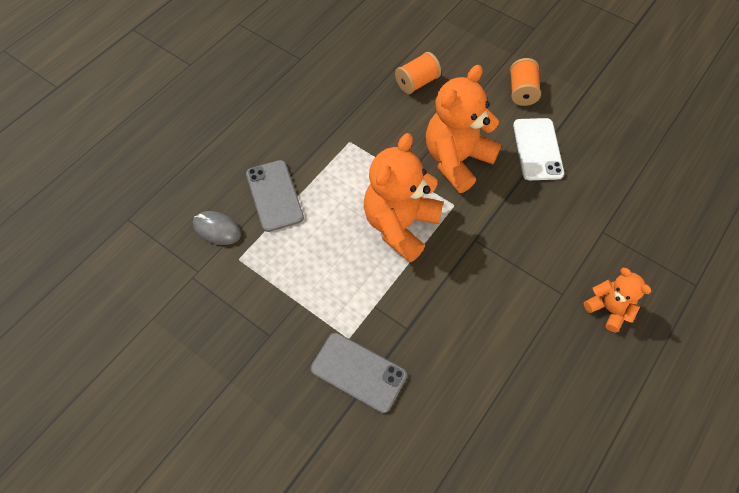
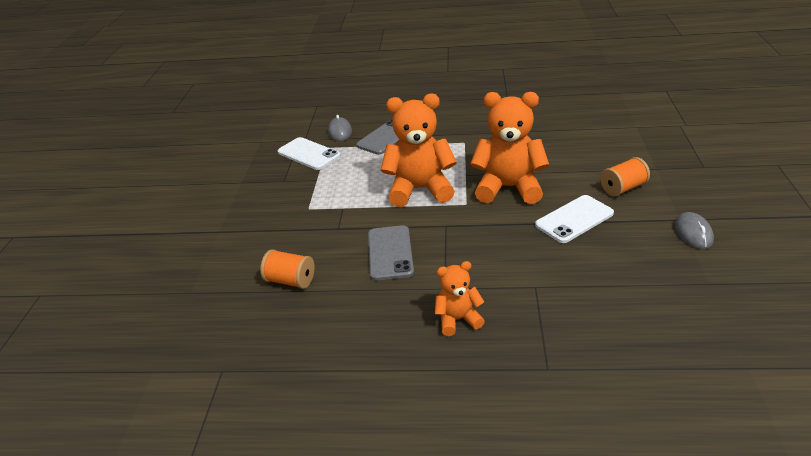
camera: 60 degrees right, 25 degrees down
grey phone [311,333,407,413] -> grey phone moved to [368,225,414,281]
orange spool [395,52,441,94] -> orange spool moved to [260,249,315,289]
orange teddy bear [584,268,652,333] -> orange teddy bear turned 120 degrees counterclockwise [435,261,485,336]
none -> white phone [278,137,341,170]
none -> grey mouse [674,212,714,249]

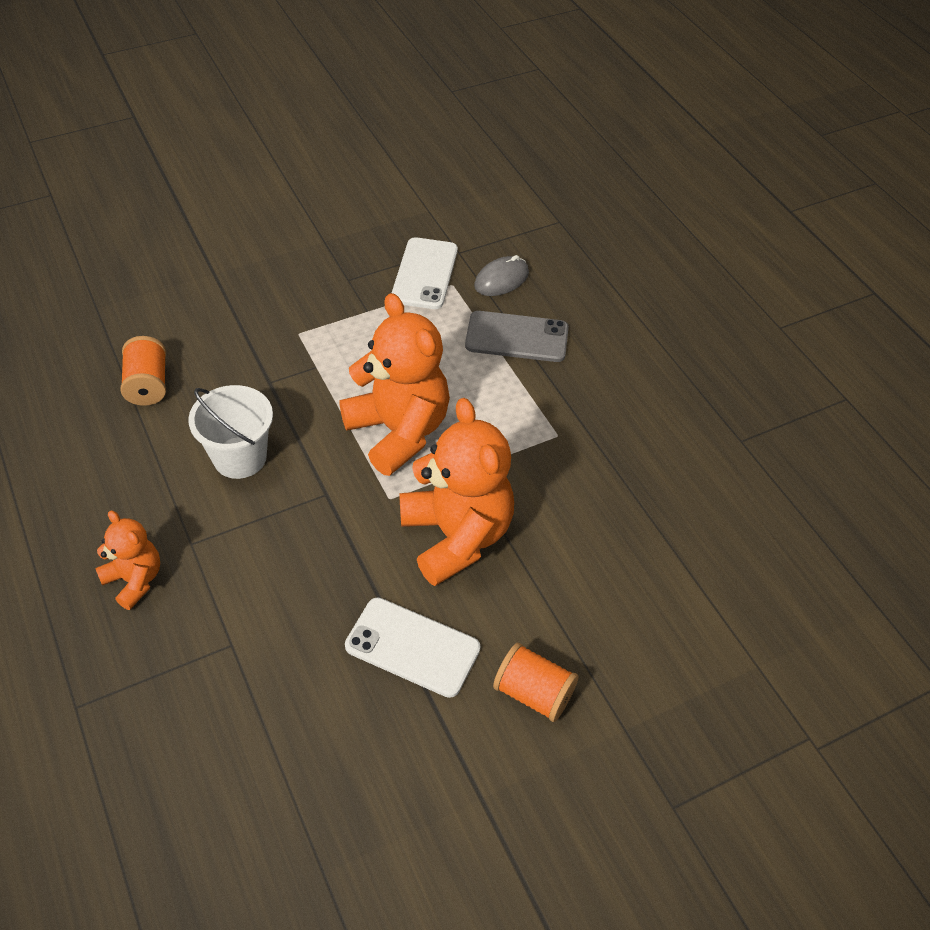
camera: 55 degrees right, 15 degrees up
grey phone [368,225,414,281] -> white bucket [188,385,273,479]
grey mouse [674,212,714,249] -> none

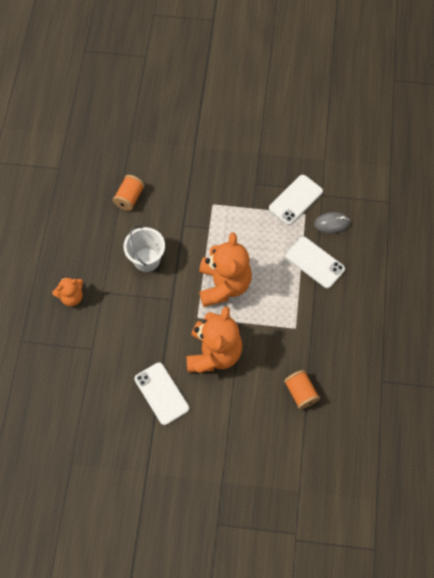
camera: 35 degrees right, 15 degrees up
orange teddy bear [95,510,160,610] -> orange teddy bear turned 75 degrees clockwise [52,276,83,306]
grey phone [465,311,569,362] -> white phone [286,237,345,288]
orange spool [493,643,578,722] -> orange spool moved to [284,370,320,409]

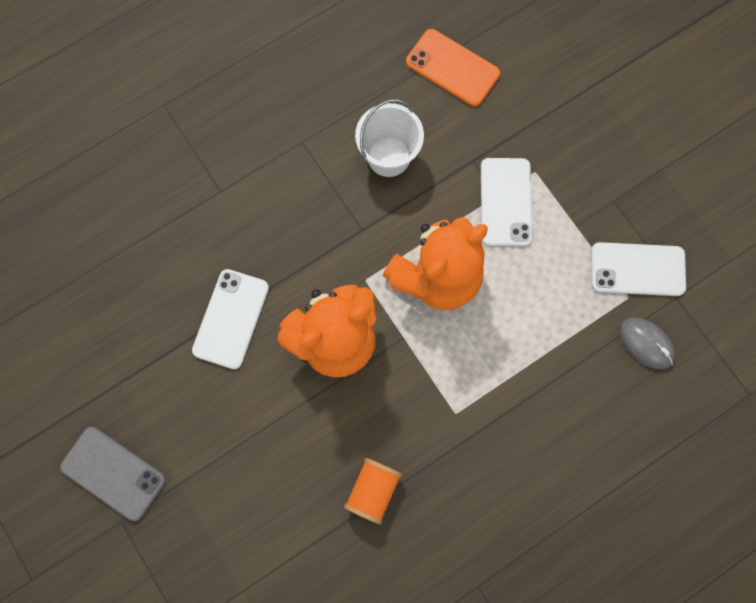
camera: 50 degrees right, 10 degrees up
orange teddy bear [52,276,83,306] -> none
orange spool [113,175,145,211] -> orange phone [406,29,500,106]
white phone [286,237,345,288] -> white phone moved to [481,158,533,246]
none -> grey phone [60,427,166,521]

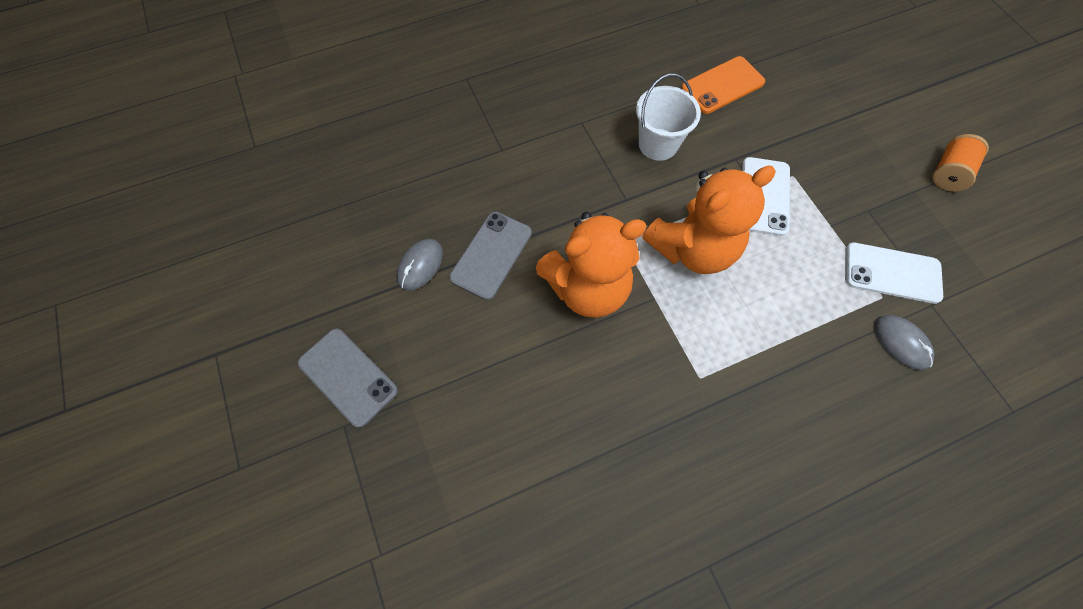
camera: 10 degrees right, 10 degrees down
white phone [192,269,269,369] -> grey phone [449,212,532,300]
orange spool [344,458,402,524] -> orange spool moved to [932,134,989,192]
orange phone [406,29,500,106] -> orange phone turned 75 degrees counterclockwise [681,56,765,114]
none -> grey mouse [397,239,443,291]

